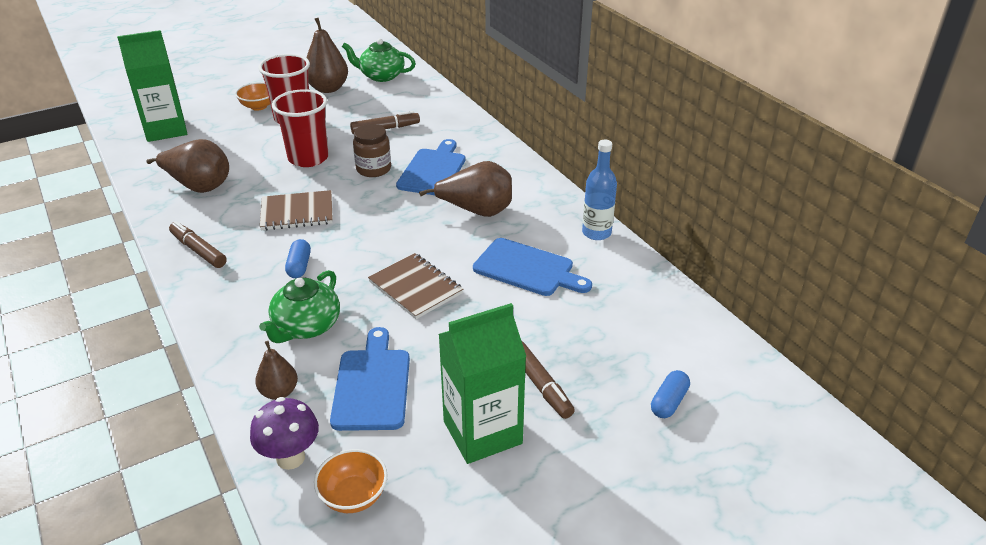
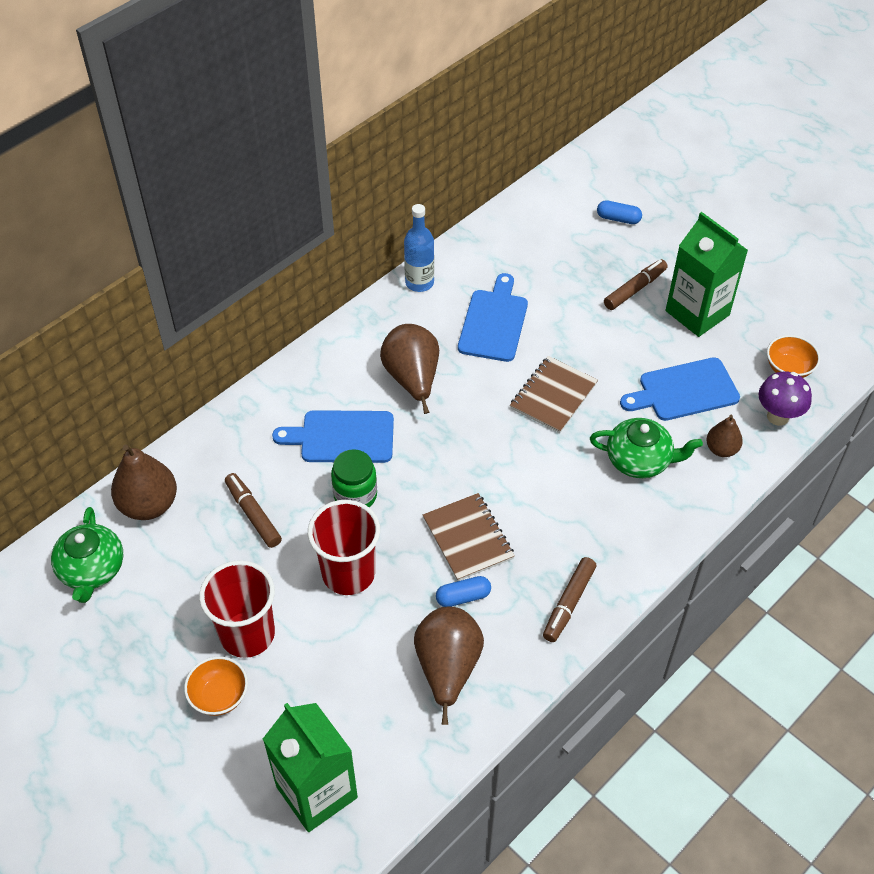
camera: 105 degrees left, 15 degrees up
blue capsule [285,239,311,278] -> blue capsule moved to [436,576,491,607]
brown pear [307,18,348,93] -> brown pear moved to [111,445,177,520]
brown jar [353,124,391,177] -> green jar [331,449,377,507]

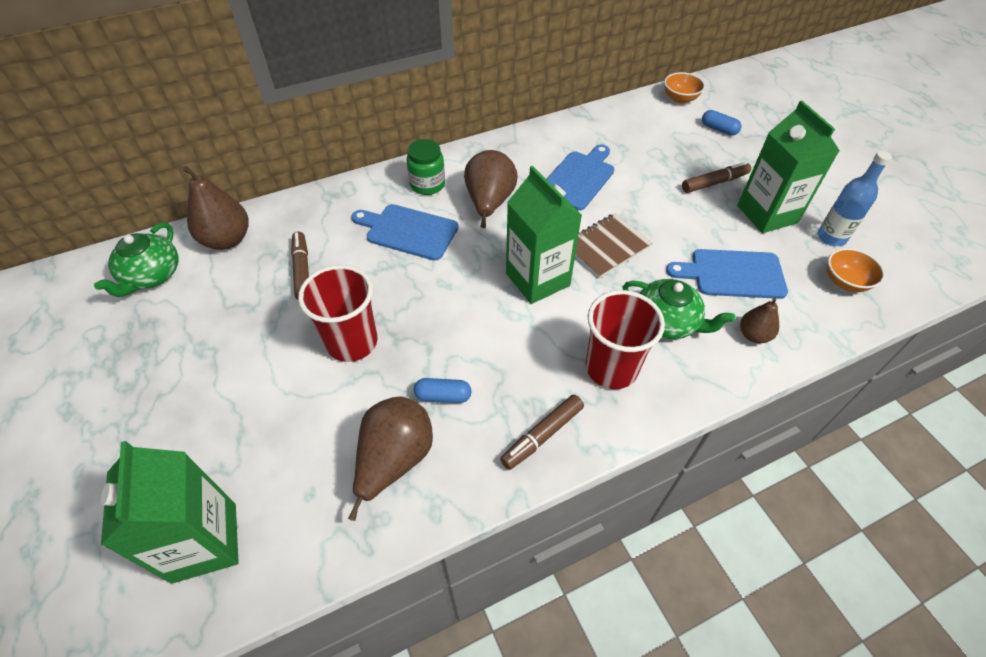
camera: 20 degrees right, 0 degrees up
orange bowl [184,656,248,716] -> orange bowl moved to [664,72,705,103]
red cup [199,560,275,658] -> red cup moved to [586,290,665,389]
green jar [331,449,377,507] -> green jar moved to [407,139,445,195]
blue bottle [404,204,434,292] -> blue bottle moved to [818,151,892,246]
brown notebook [423,493,515,581] -> none
purple mushroom [758,371,812,426] -> none
none -> green carton [506,166,582,304]

